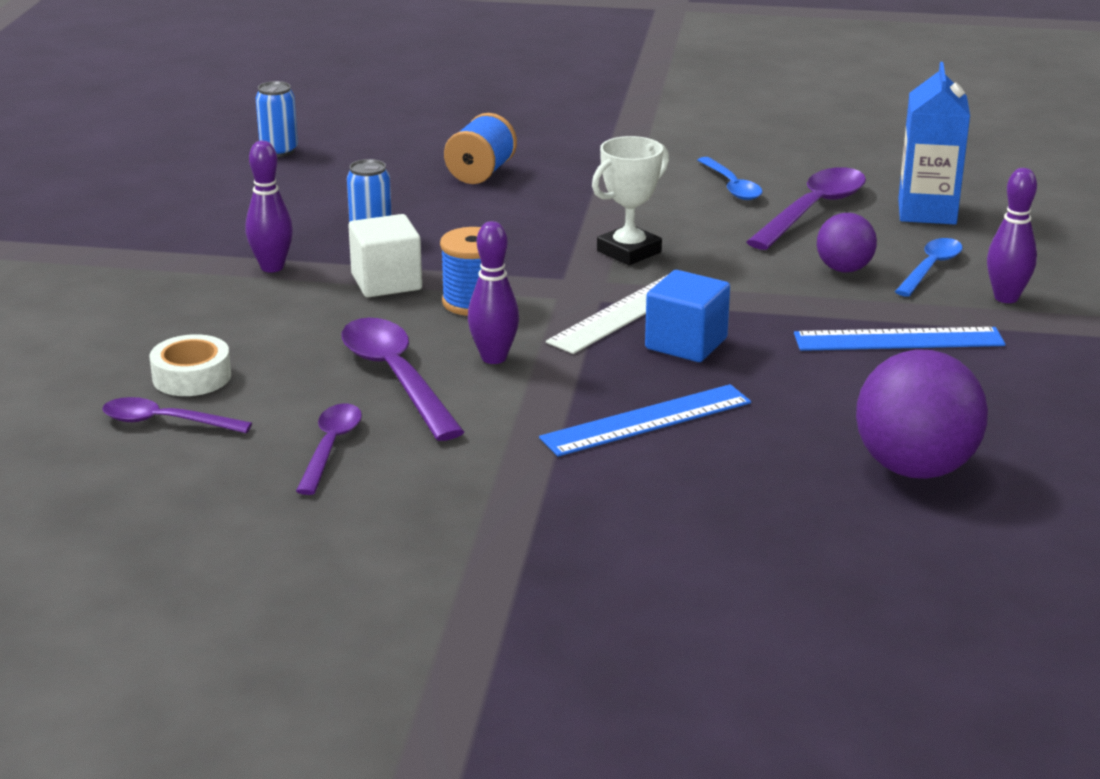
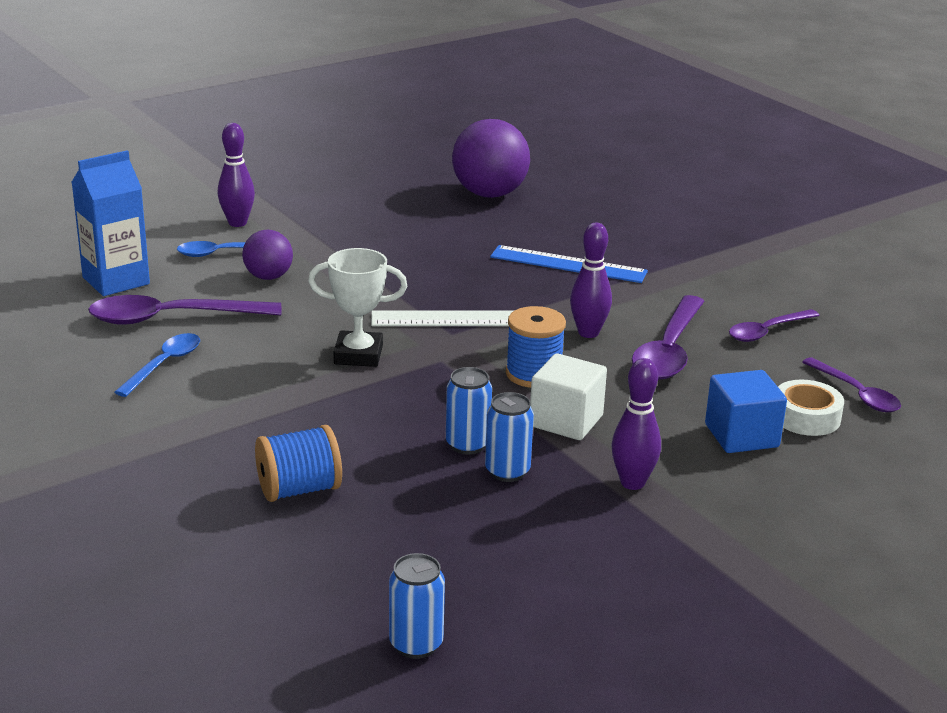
camera: 135 degrees left, 0 degrees up
blue cube [645,270,730,362] -> blue cube moved to [705,370,787,453]
blue ruler [794,327,1005,351] -> none
none -> blue can [446,367,492,455]

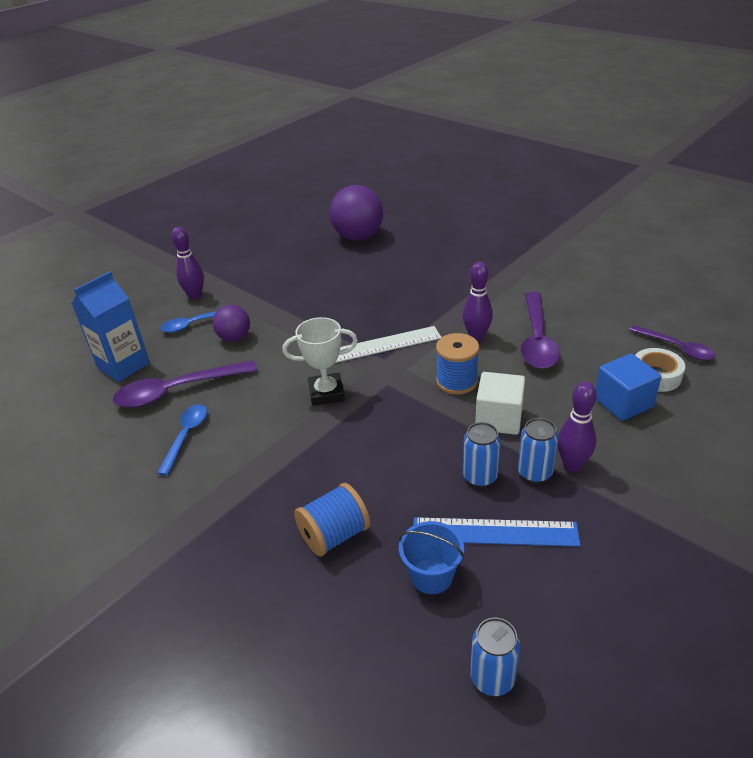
camera: 10 degrees left, 10 degrees up
blue can [446,367,492,455] -> blue can moved to [518,418,558,483]
blue ruler [490,245,648,283] -> blue ruler moved to [413,517,581,547]
purple spoon [729,309,820,342] -> none
none -> blue bucket [399,521,464,594]

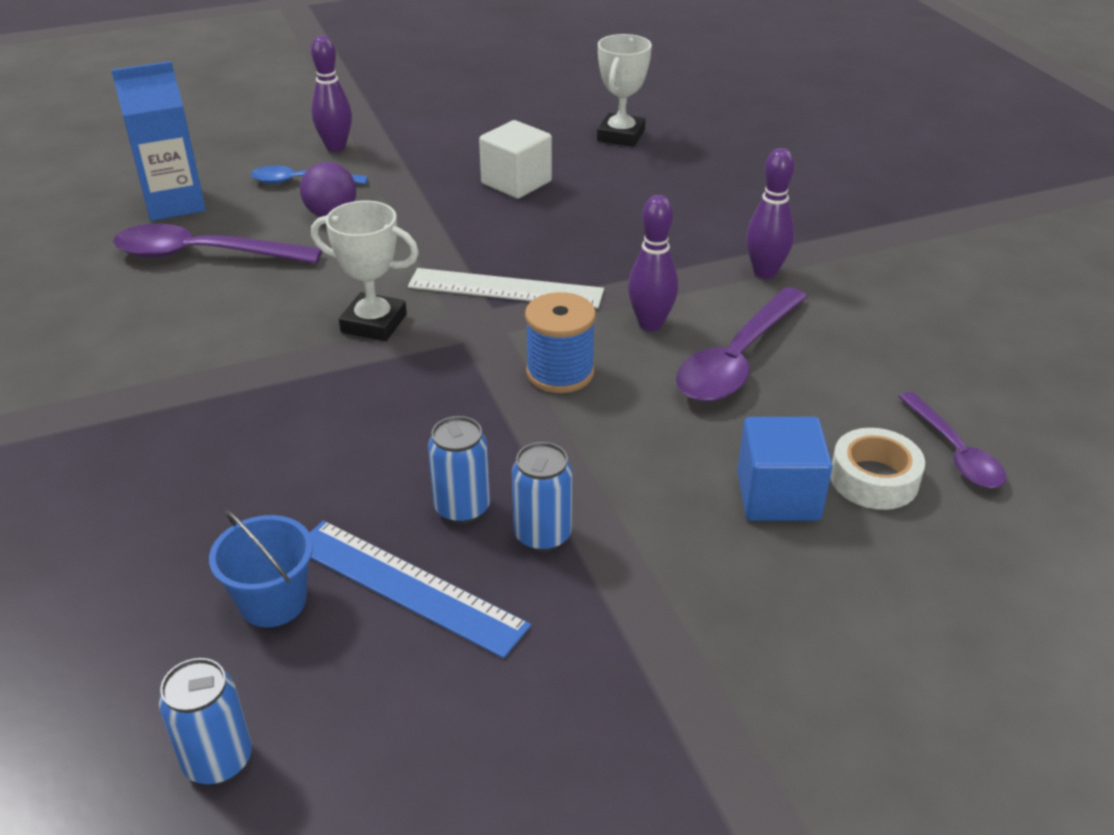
camera: 25 degrees right, 0 degrees up
blue spoon [157,404,207,476] -> none
blue spool [294,483,370,557] -> none
purple ball [329,185,383,240] -> white trophy [597,34,652,147]
white cube [475,372,525,435] -> white cube moved to [479,120,552,199]
purple bowling pin [557,382,597,472] -> purple bowling pin moved to [746,148,795,279]

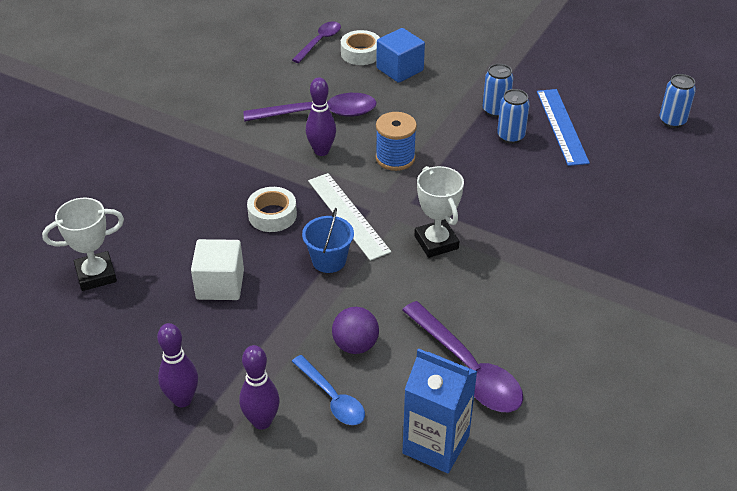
camera: 130 degrees left, 5 degrees up
blue bucket [209,510,313,627] -> blue bucket moved to [302,208,354,273]
purple bowling pin [746,148,795,279] -> purple bowling pin moved to [157,323,198,407]
none -> white tape [247,187,297,232]

